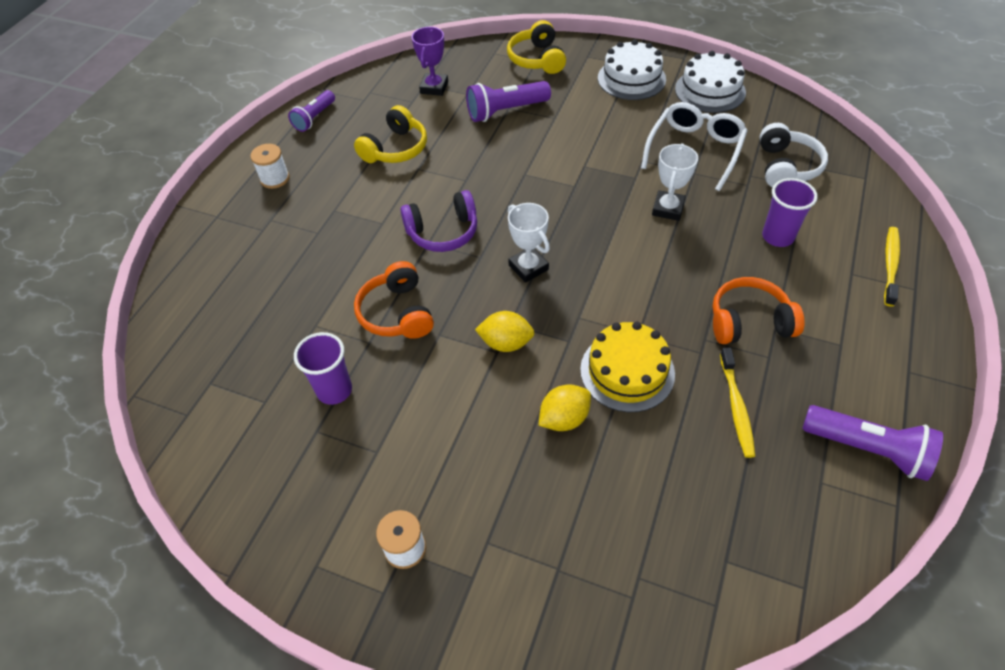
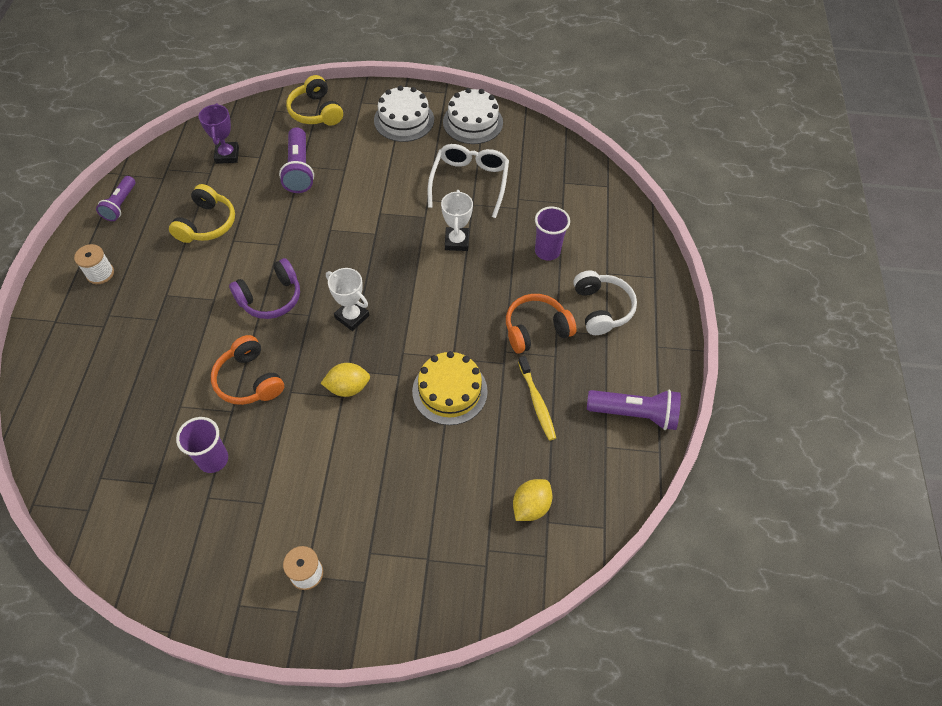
camera: 20 degrees left, 5 degrees up
purple flashlight [466,81,551,122] -> purple flashlight turned 60 degrees counterclockwise [279,127,314,193]
yellow lemon [538,384,591,431] -> yellow lemon moved to [513,479,552,521]
white headphones [760,123,828,187] -> white headphones moved to [573,271,637,335]
yellow toothbrush [884,227,900,307] -> none

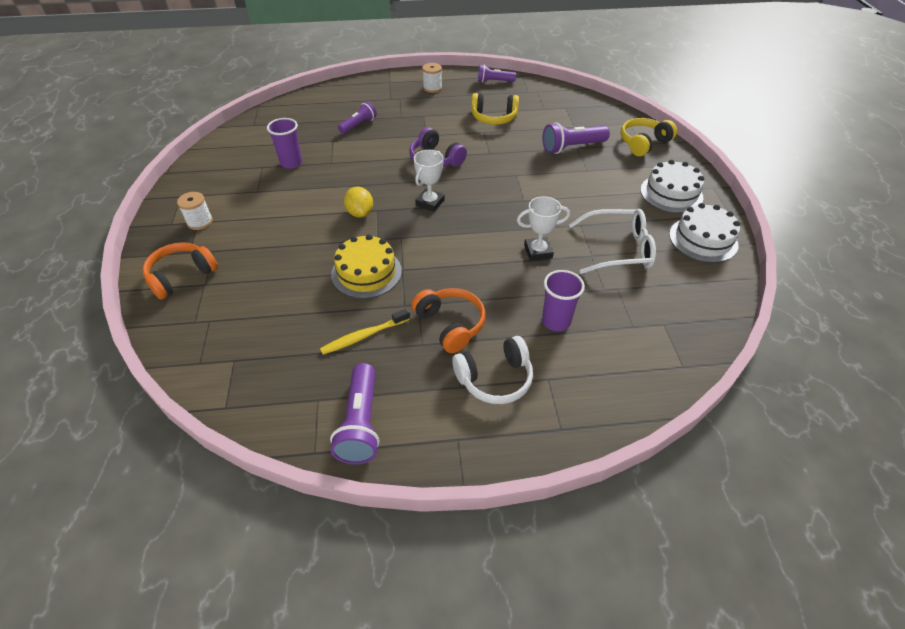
camera: 80 degrees right, 10 degrees down
purple trophy [198,103,239,164] -> none
orange headphones [211,335,284,405] -> orange headphones moved to [143,242,218,300]
yellow lemon [513,479,552,521] -> none
none -> purple flashlight [338,101,377,134]

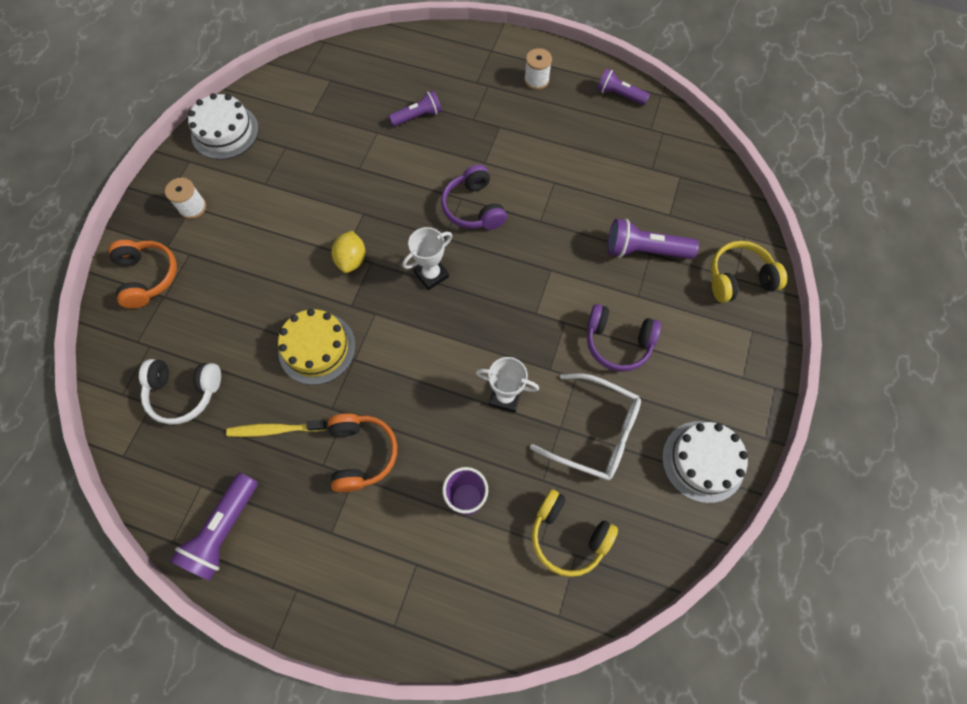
camera: 25 degrees right, 20 degrees up
orange headphones [143,242,218,300] -> orange headphones turned 90 degrees clockwise [108,240,177,309]
purple cup [267,118,302,169] -> none
white headphones [452,336,533,404] -> white headphones moved to [139,359,221,425]
yellow headphones [471,93,519,125] -> yellow headphones moved to [532,489,618,577]
white cake [640,160,704,213] -> white cake moved to [188,93,259,160]
none -> purple headphones [587,304,661,372]

